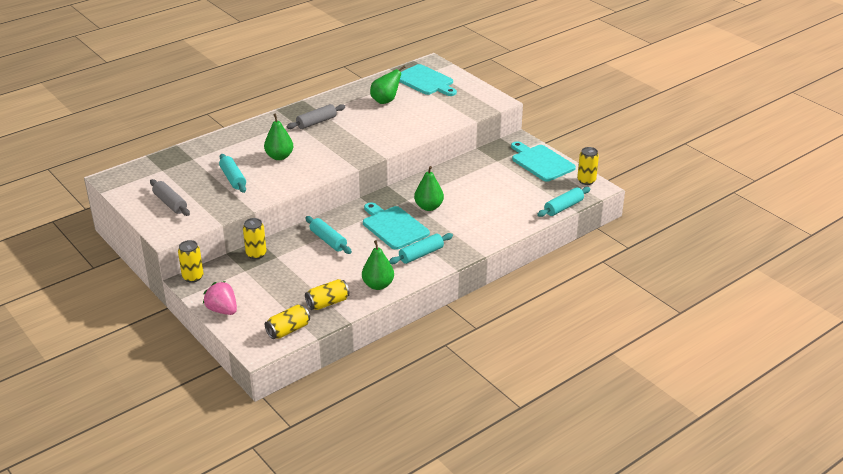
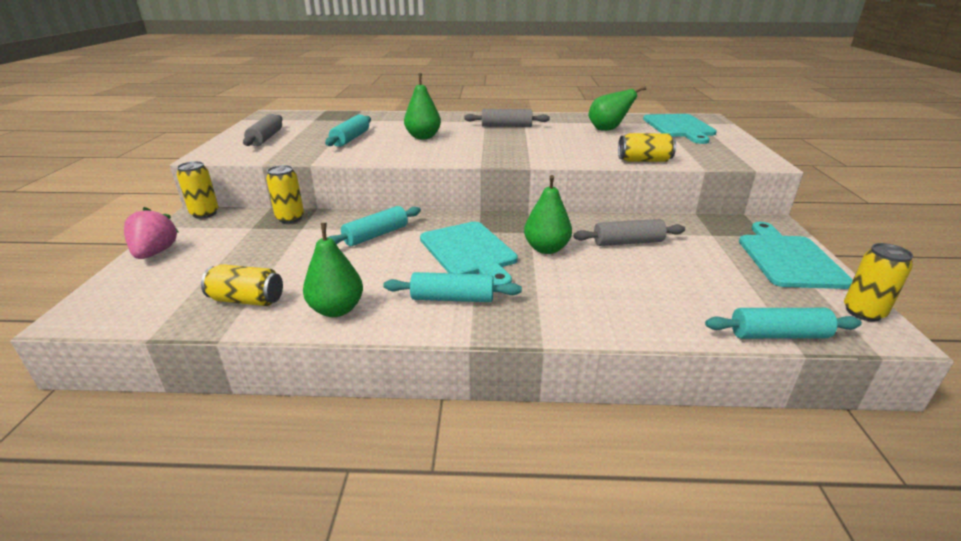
camera: 40 degrees right, 5 degrees down
yellow can [265,304,310,339] -> yellow can moved to [618,133,676,162]
turquoise rolling pin [305,216,352,254] -> turquoise rolling pin turned 45 degrees clockwise [327,206,421,246]
turquoise cutting board [363,202,430,250] -> turquoise cutting board turned 150 degrees clockwise [420,222,518,285]
none -> grey rolling pin [573,219,685,246]

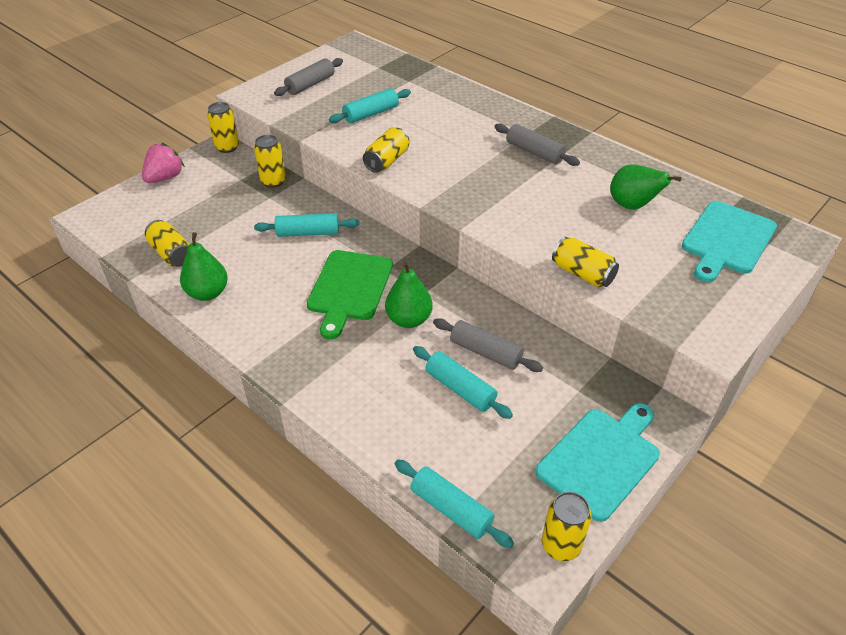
camera: 40 degrees right, 15 degrees up
turquoise rolling pin [384,272,522,302] -> turquoise rolling pin moved to [413,346,513,419]
green pear [404,73,441,139] -> none
turquoise cutting board [420,222,518,285] -> green cutting board [307,250,393,339]
none -> yellow can [363,127,409,173]

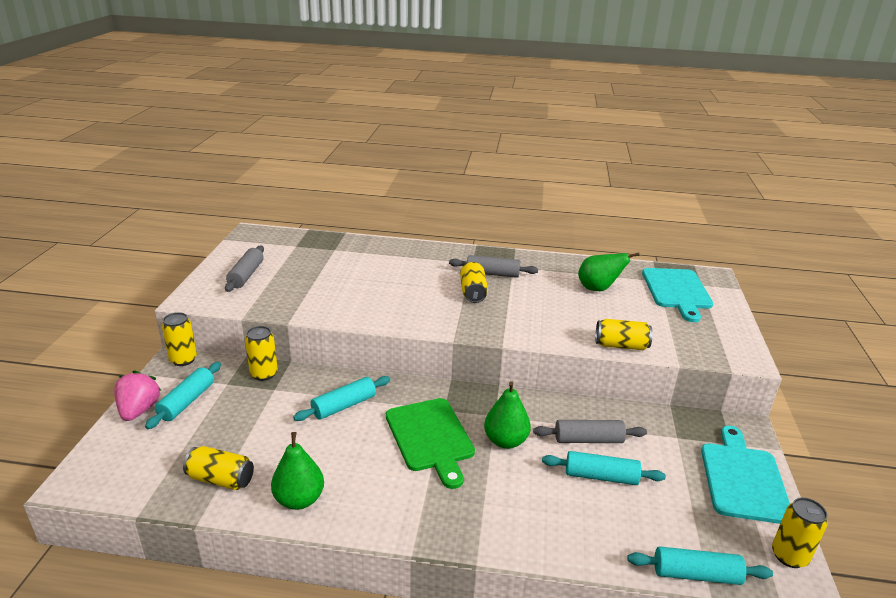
camera: 35 degrees left, 15 degrees down
turquoise rolling pin [329,88,411,123] -> turquoise rolling pin moved to [145,362,221,429]
yellow can [363,127,409,173] -> yellow can moved to [460,262,488,303]

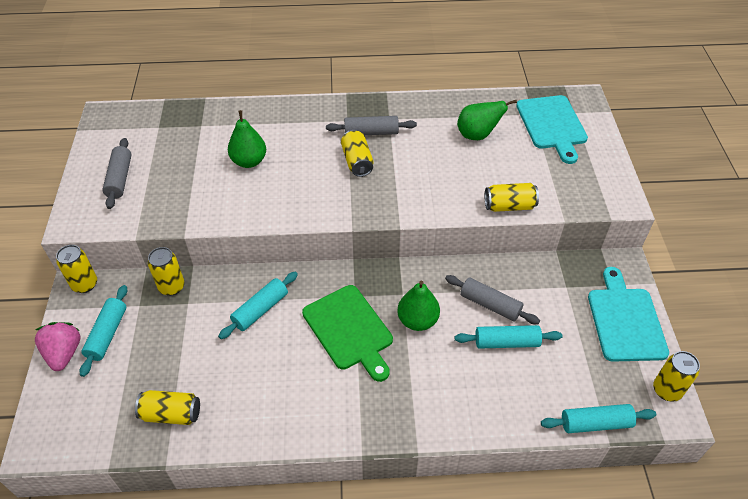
camera: 10 degrees left, 20 degrees up
green pear [271,432,324,510] -> green pear moved to [228,110,266,168]
grey rolling pin [533,420,647,443] -> grey rolling pin turned 45 degrees clockwise [445,275,540,324]

